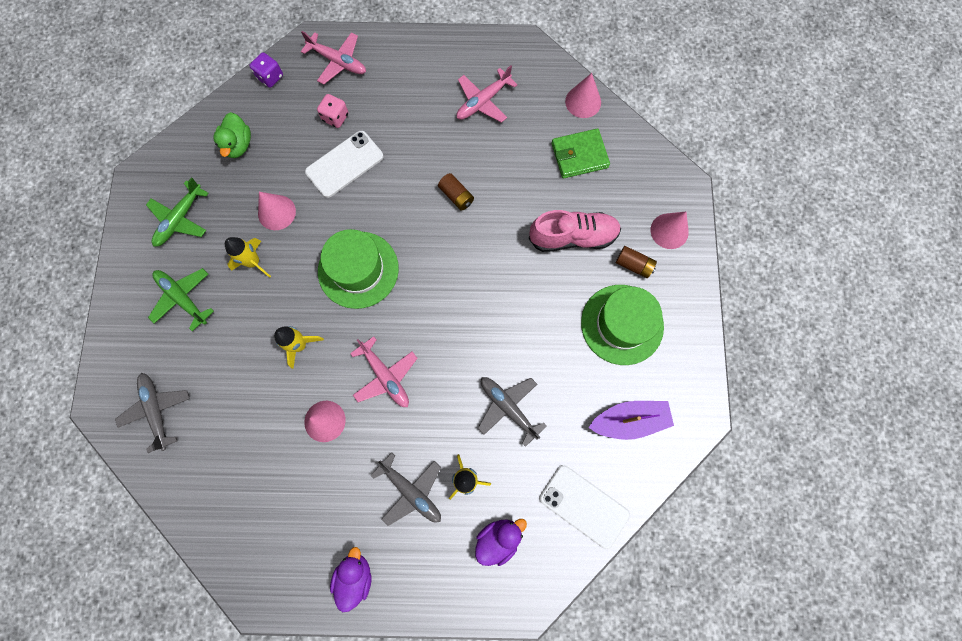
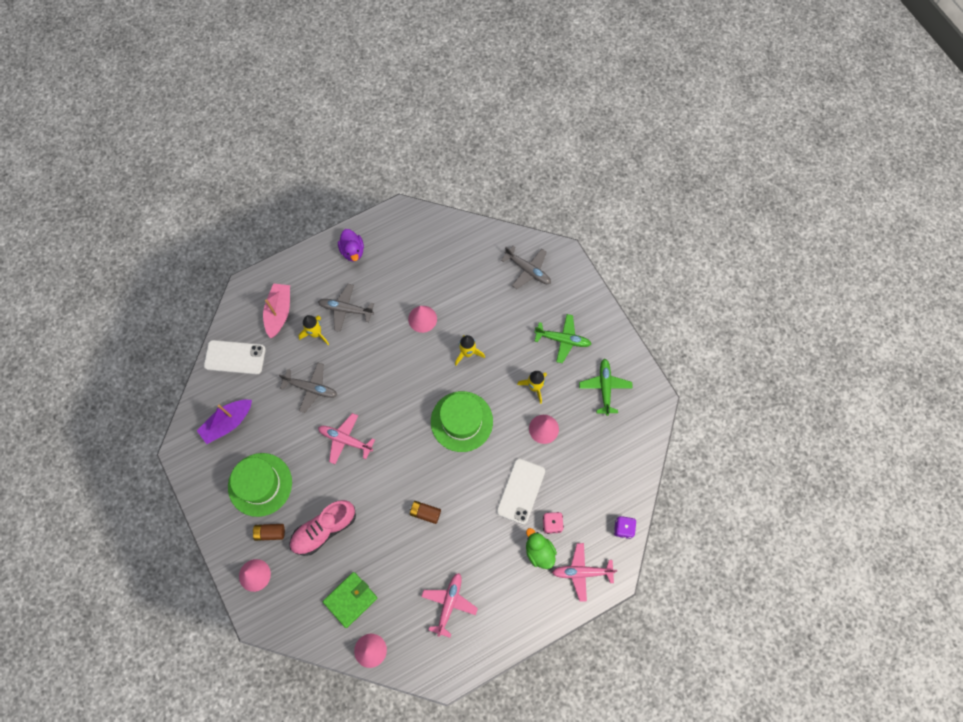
camera: 150 degrees right, 5 degrees down
green duck [213,112,251,158] -> green duck moved to [526,528,557,569]
pink plane [350,336,418,407] -> pink plane moved to [318,413,375,464]
purple duck [475,519,527,566] -> pink boat [263,283,290,338]

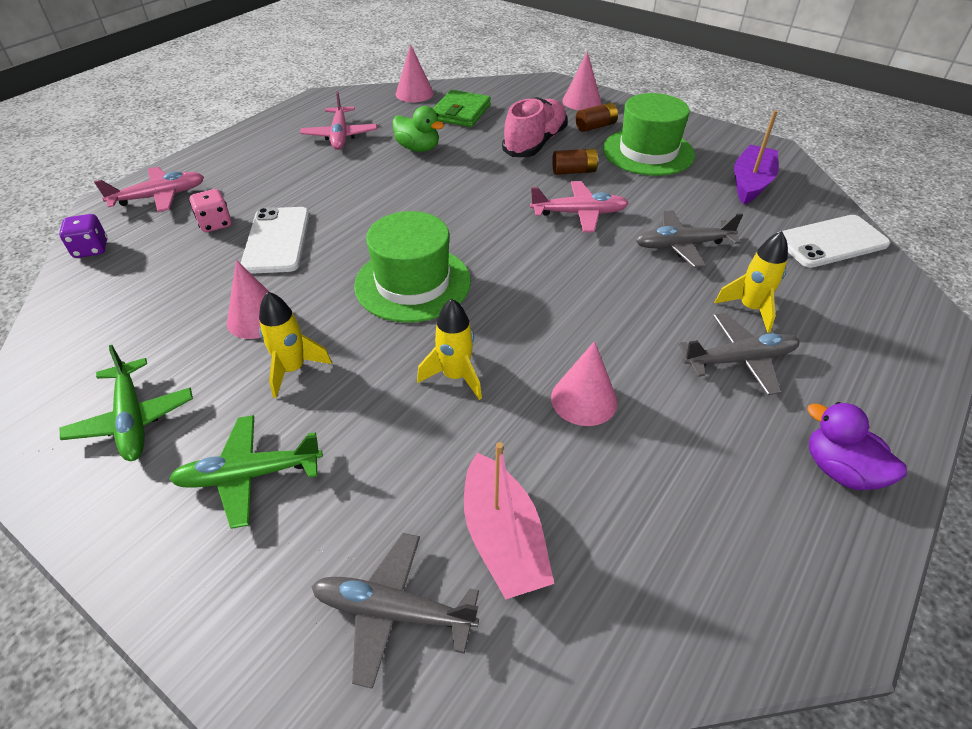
camera: 155 degrees right, 25 degrees down
pink boat [263,283,290,338] -> pink boat moved to [464,442,554,600]
brown battery [410,501,441,524] -> brown battery moved to [552,149,599,175]
green duck [526,528,557,569] -> green duck moved to [393,106,444,152]

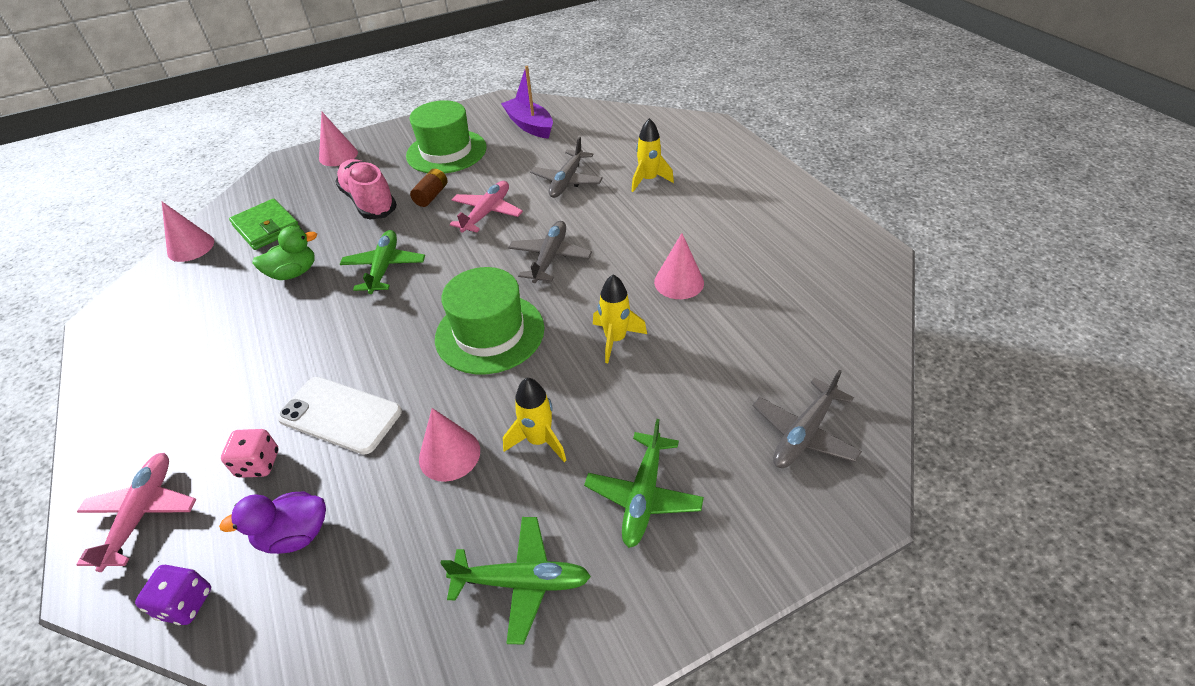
camera: 60 degrees left, 0 degrees up
pink plane [300,91,377,150] -> none
pink boat [464,442,554,600] -> none
brown battery [576,103,618,132] -> none
grey plane [678,313,800,396] -> grey plane moved to [508,221,592,283]
white phone [777,215,890,268] -> none
purple duck [807,402,907,490] -> purple duck moved to [219,491,326,554]
none -> green plane [340,230,425,294]

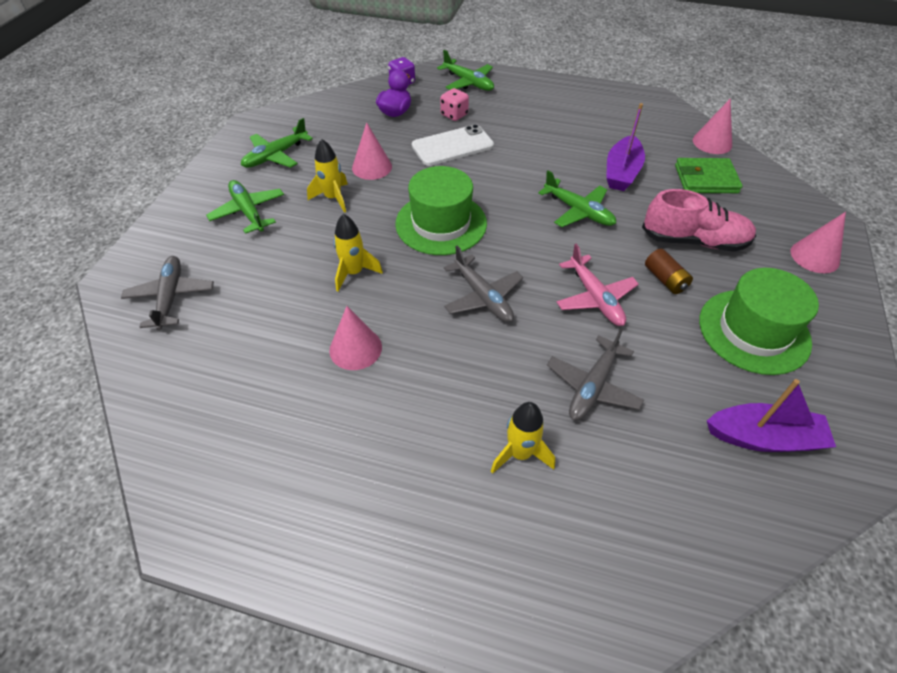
camera: 130 degrees right, 5 degrees up
pink plane [76,453,196,572] -> green plane [437,50,494,91]
green duck [252,226,317,280] -> purple boat [606,103,645,191]
grey plane [530,137,603,198] -> grey plane turned 120 degrees counterclockwise [547,328,644,421]

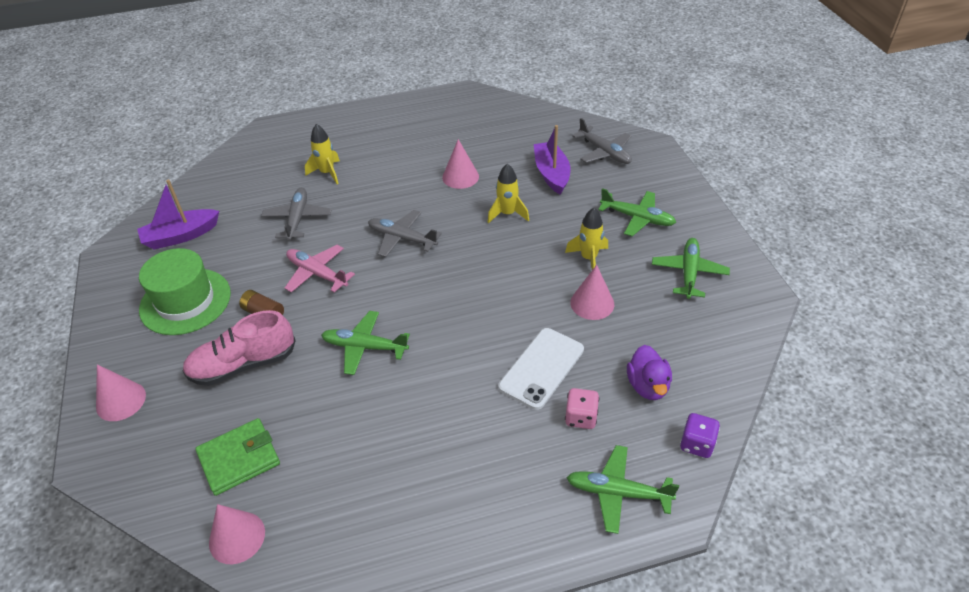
camera: 150 degrees right, 5 degrees down
green hat [395,166,487,255] -> none
purple boat [606,103,645,191] -> purple boat moved to [534,125,570,195]

